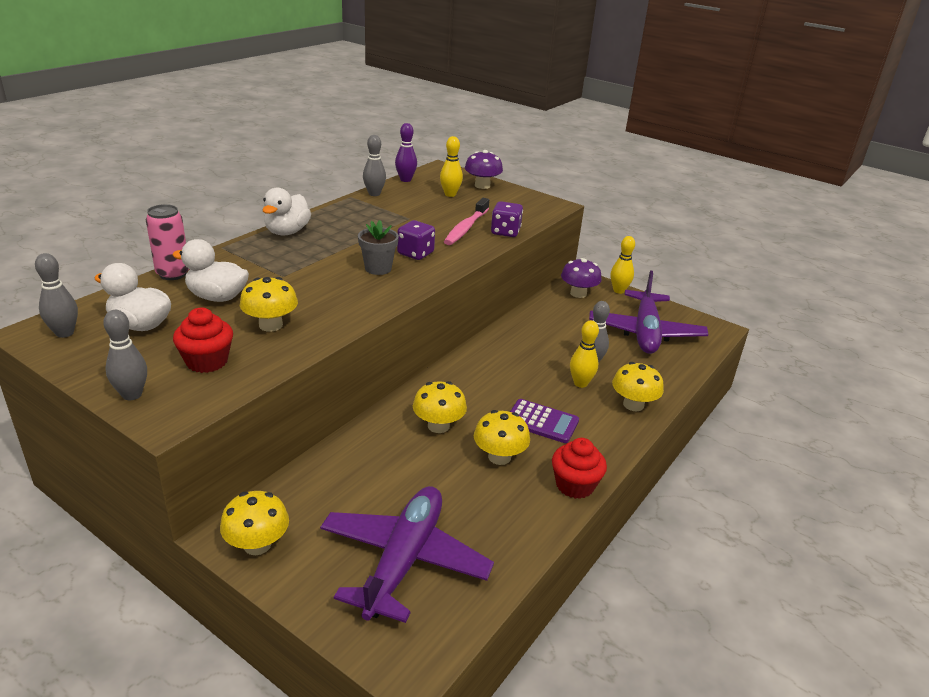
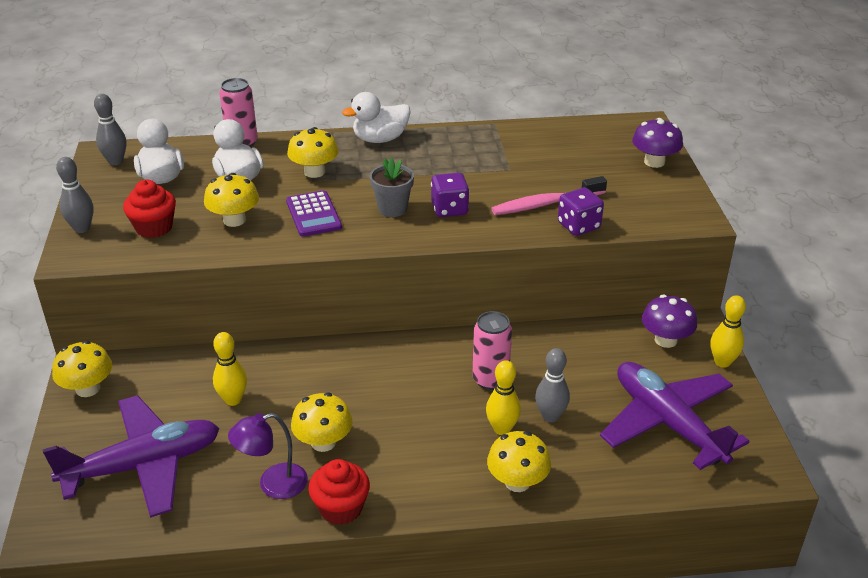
camera: 50 degrees right, 5 degrees up
grey bowling pin [363,135,386,196] -> none
purple bowling pin [395,123,417,182] -> none
yellow mushroom [413,381,467,433] -> yellow mushroom moved to [287,127,339,178]
yellow bowling pin [440,136,463,197] -> yellow bowling pin moved to [213,332,247,406]
purple calculator [510,399,579,443] -> purple calculator moved to [286,190,342,237]
purple plane [589,270,709,354] -> purple plane turned 90 degrees clockwise [600,362,750,470]
none -> purple lamp [228,413,308,499]
none -> pink can [472,311,512,390]

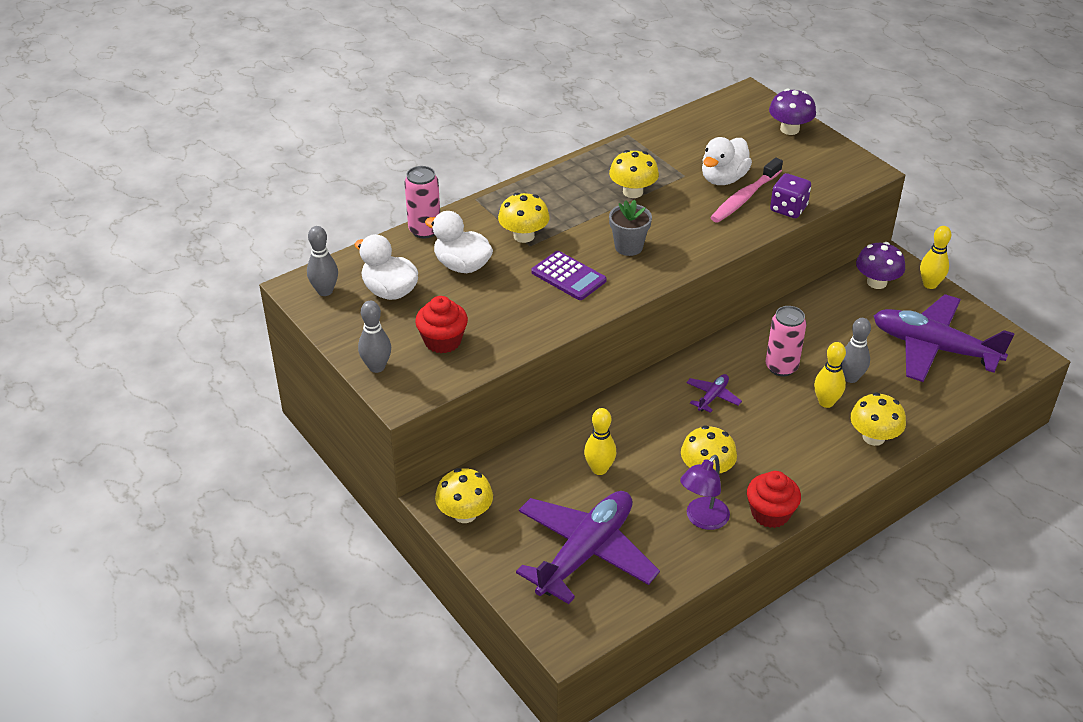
camera: 30 degrees left, 5 degrees up
yellow mushroom [204,173,259,227] -> yellow mushroom moved to [609,150,659,198]
white duck [342,92,411,143] -> white duck moved to [702,137,752,185]
purple dice [431,172,469,217] -> none
none -> purple plane [686,374,742,413]

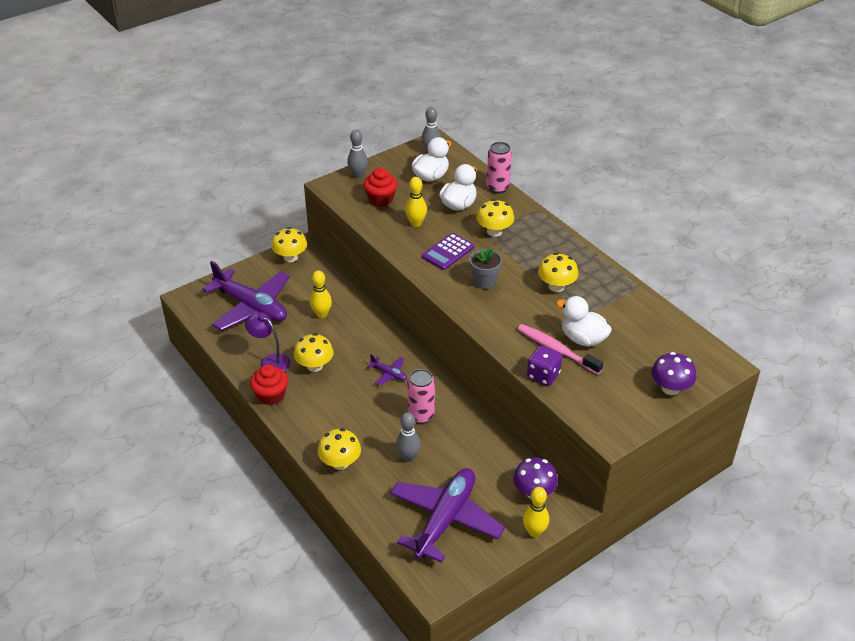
camera: 90 degrees right, 0 degrees up
yellow bowling pin [814,342,846,408] -> yellow bowling pin moved to [405,177,427,227]

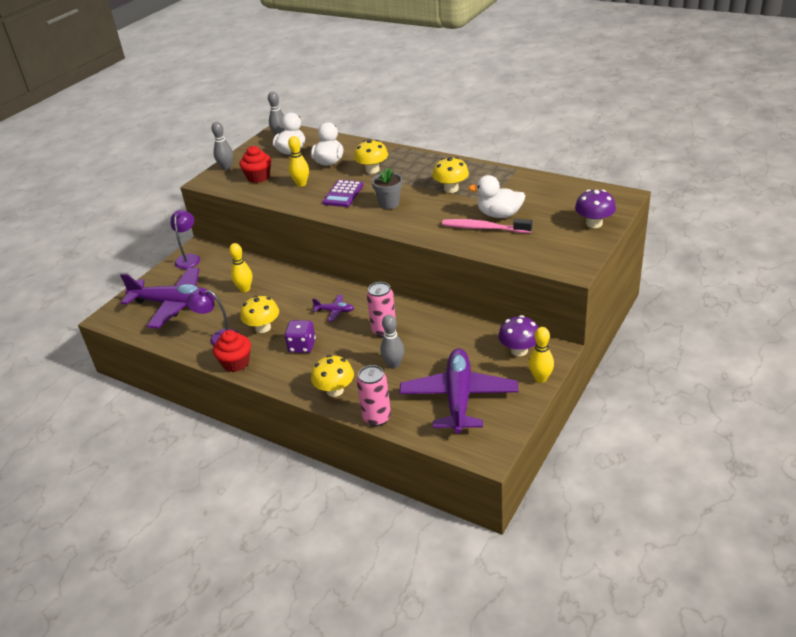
camera: 20 degrees left, 5 degrees down
yellow mushroom [272,227,307,262] -> purple lamp [171,210,200,269]
pink can [487,142,512,194] -> pink can moved to [357,365,391,426]
purple dice [527,346,562,386] -> purple dice moved to [285,320,316,353]

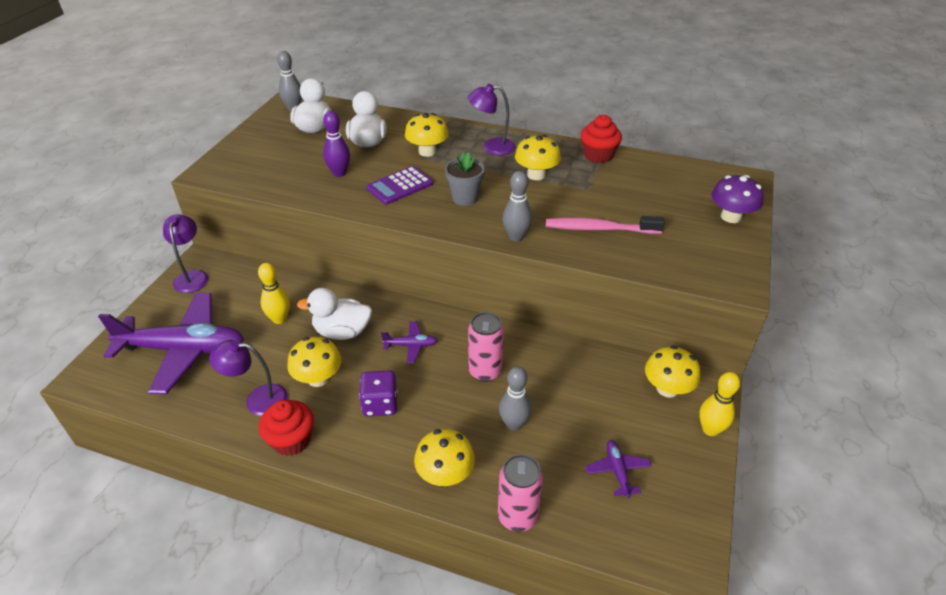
camera: 15 degrees left, 5 degrees up
grey bowling pin [211,122,233,170] -> grey bowling pin moved to [502,171,532,241]
red cupcake [240,146,271,183] -> red cupcake moved to [580,115,622,163]
yellow bowling pin [288,136,309,187] -> purple bowling pin [323,111,350,177]
purple calculator [322,180,364,207] -> purple calculator turned 45 degrees clockwise [366,166,433,205]
purple plane [399,348,518,433] -> purple plane [585,440,652,498], size x0.42
white duck [468,175,525,218] -> white duck moved to [297,288,372,340]
purple mushroom [498,315,539,356] -> yellow mushroom [645,346,700,398]
none -> purple lamp [468,84,516,155]

